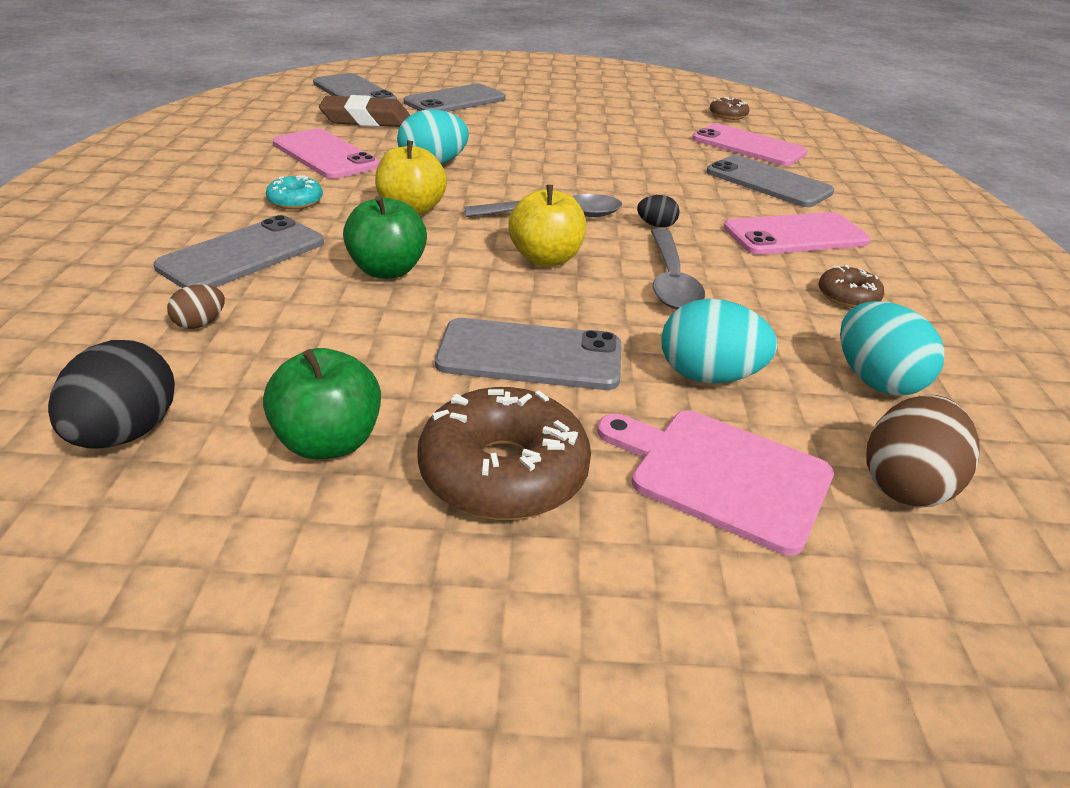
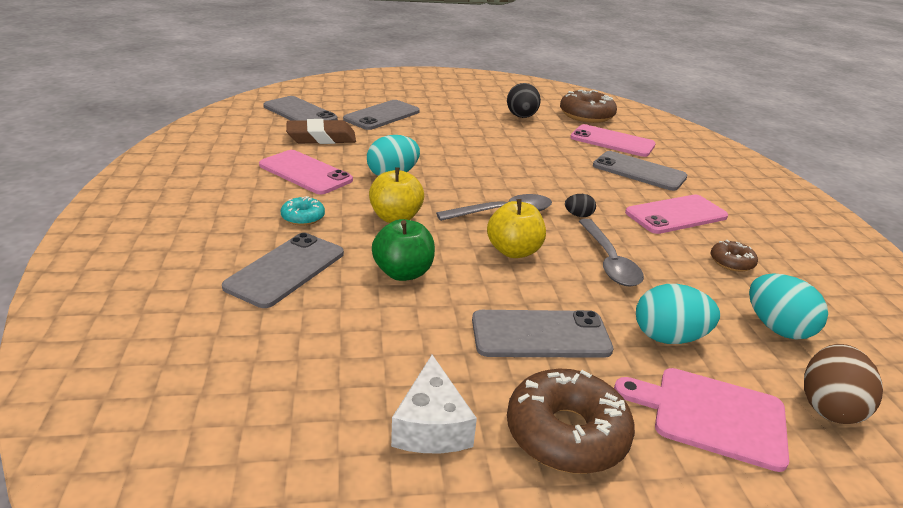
camera: 10 degrees left, 5 degrees down
black egg [48,340,175,449] -> black egg moved to [507,83,541,118]
brown egg [167,284,225,329] -> none
green apple [263,348,381,460] -> white cheese [391,355,477,453]
brown donut [710,97,749,120] -> brown donut [560,90,617,123], size x1.91

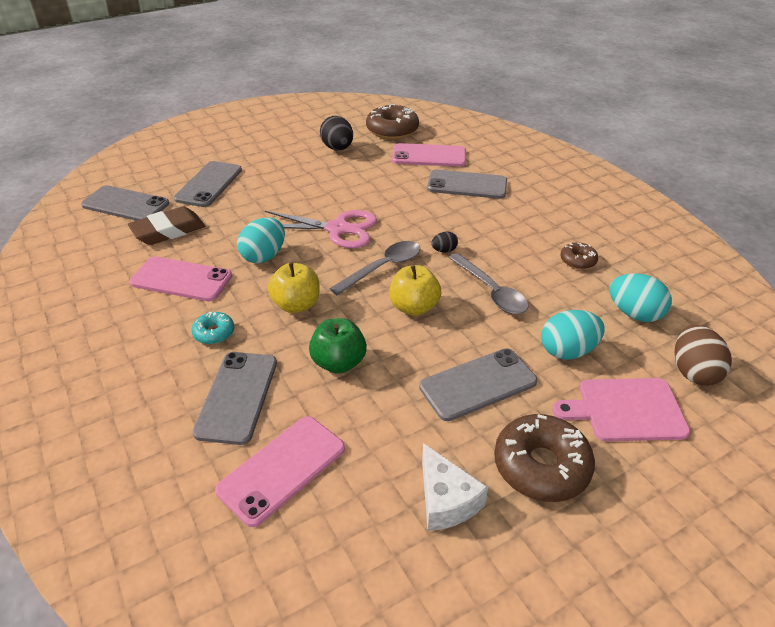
camera: 20 degrees left, 10 degrees up
pink phone [625,195,728,234] -> pink phone moved to [215,416,345,527]
none -> pink scissors [265,210,377,248]

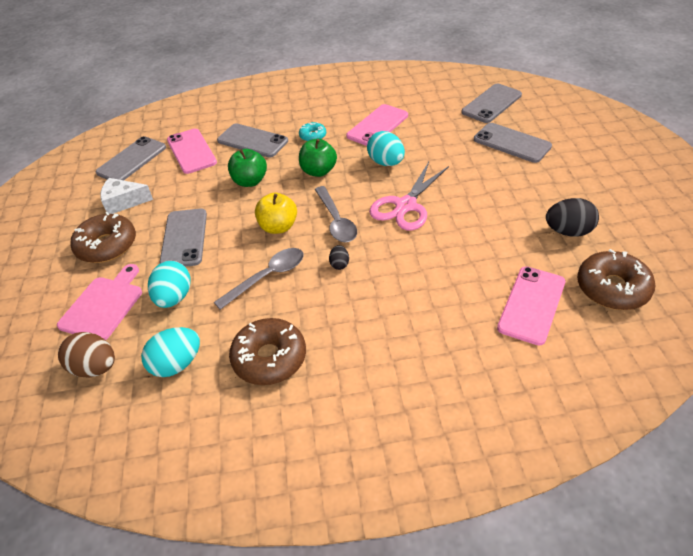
camera: 115 degrees right, 5 degrees up
brown eraser [128,206,205,245] -> none
yellow apple [268,263,320,313] -> green apple [299,139,337,177]
grey phone [427,169,507,199] -> grey phone moved to [95,136,166,180]
grey spoon [449,253,529,314] -> grey spoon turned 150 degrees clockwise [214,248,304,310]
brown donut [560,242,598,269] -> brown donut [229,318,306,385], size x1.91

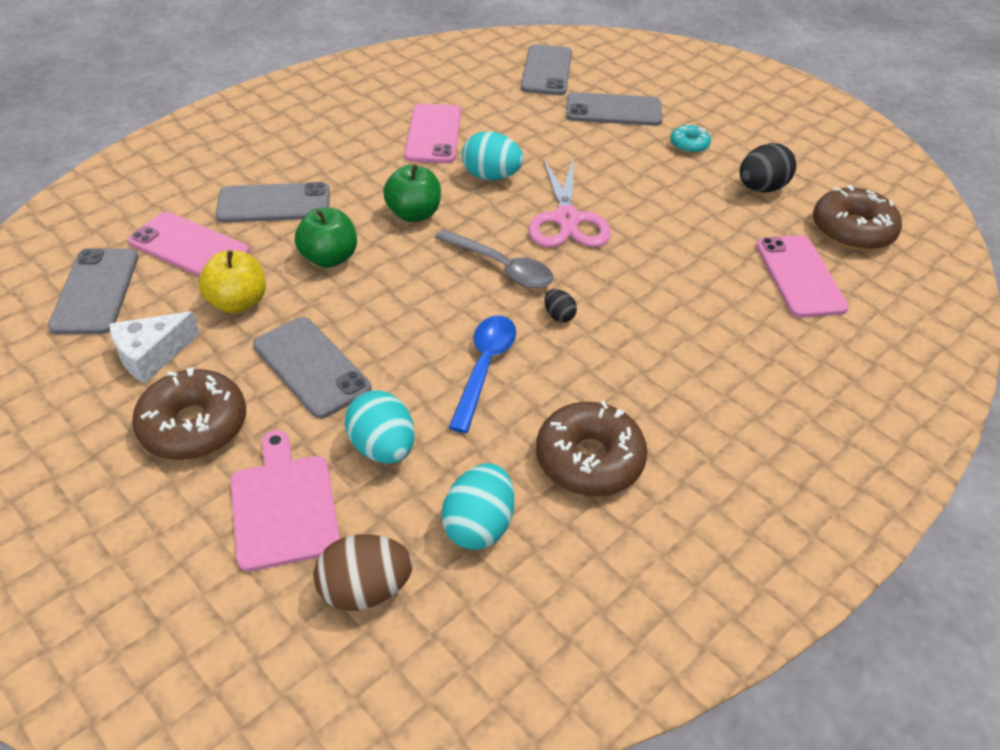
camera: 40 degrees left, 0 degrees up
grey spoon [214,248,304,310] -> blue spoon [449,315,516,433]
yellow apple [255,192,297,234] -> yellow apple moved to [198,250,266,314]
turquoise donut [299,122,326,141] -> turquoise donut moved to [670,124,711,153]

